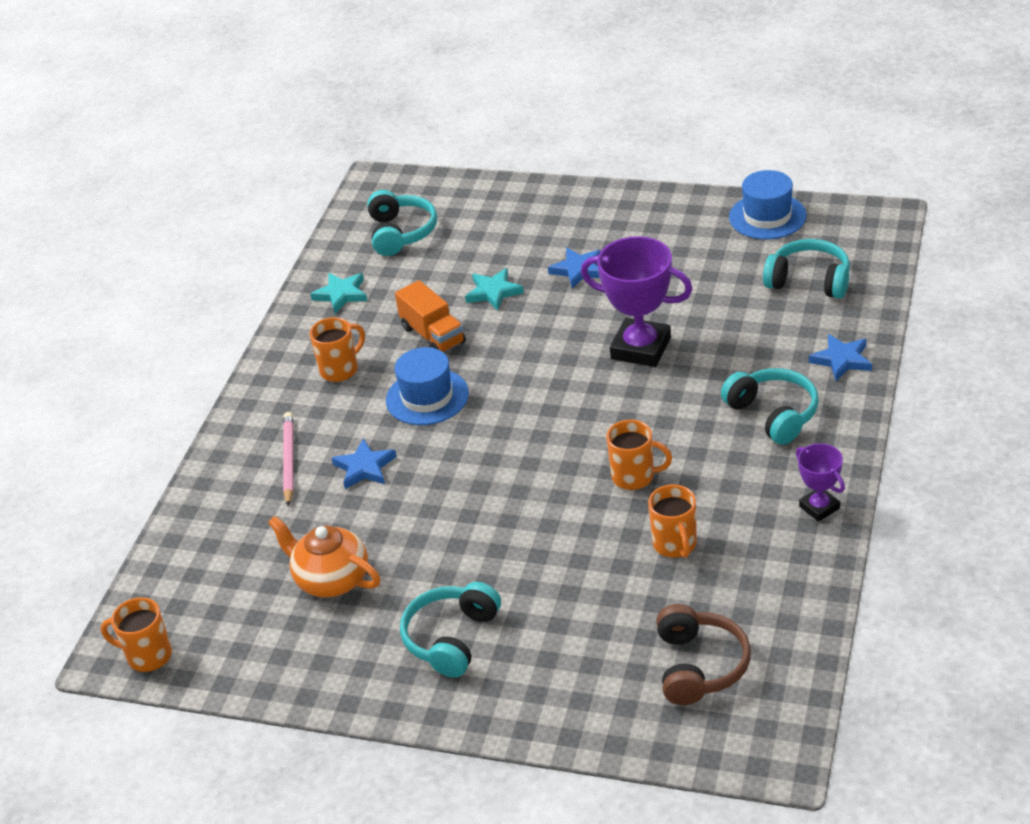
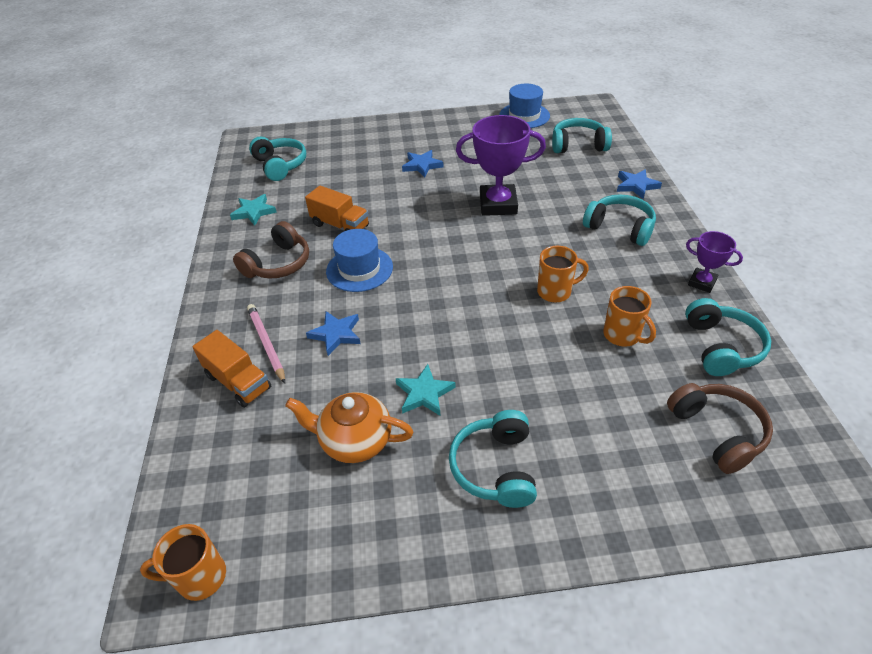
camera: 25 degrees left, 5 degrees up
orange mug [310,317,365,382] -> brown headphones [233,221,309,278]
turquoise star [465,268,524,311] -> turquoise star moved to [396,364,456,416]
none -> orange truck [192,330,271,408]
none -> turquoise headphones [685,298,771,376]

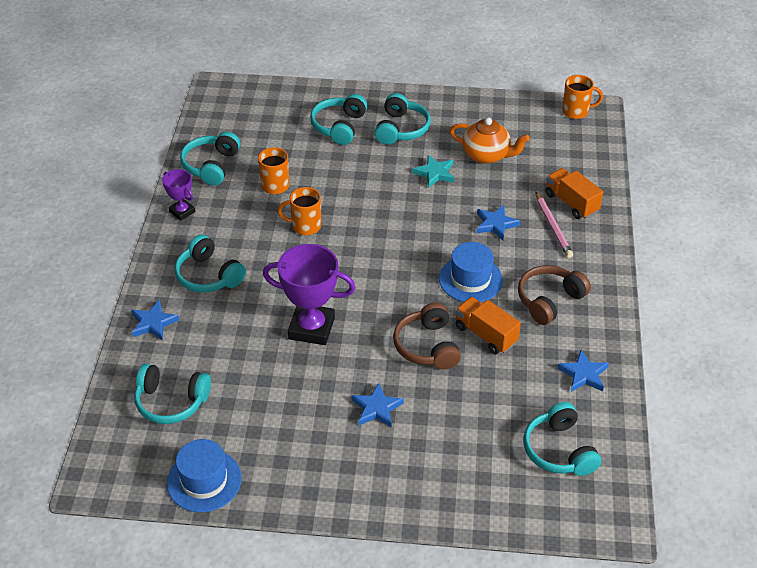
camera: 170 degrees left, 0 degrees up
turquoise star [230,194,277,226] -> blue star [557,350,609,392]
brown headphones [667,383,773,474] -> brown headphones moved to [393,303,461,369]
none -> turquoise headphones [310,94,368,145]

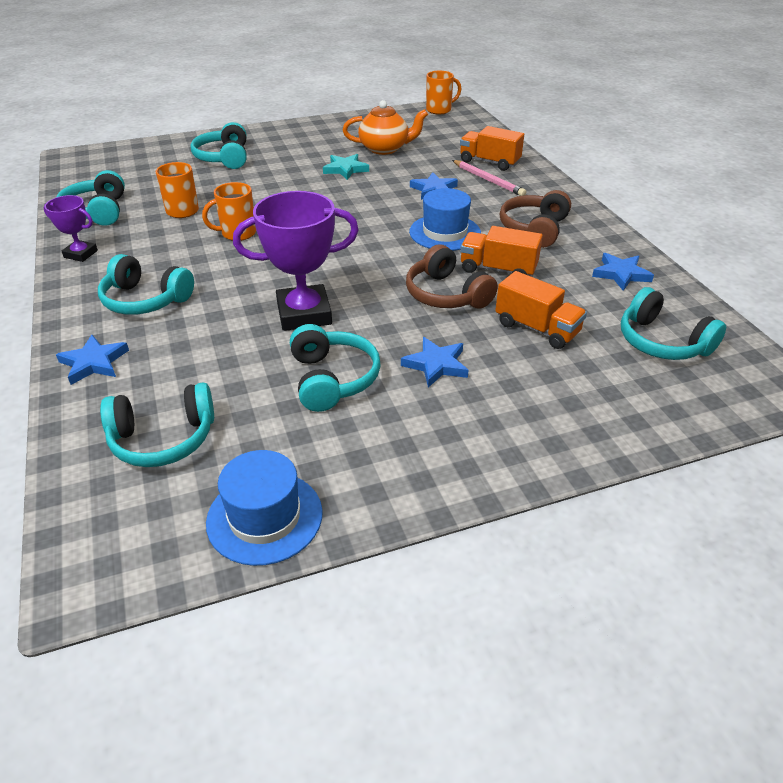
camera: 25 degrees left, 5 degrees down
turquoise headphones [375,93,431,145] -> turquoise headphones moved to [290,324,381,412]
none -> orange truck [495,271,587,349]

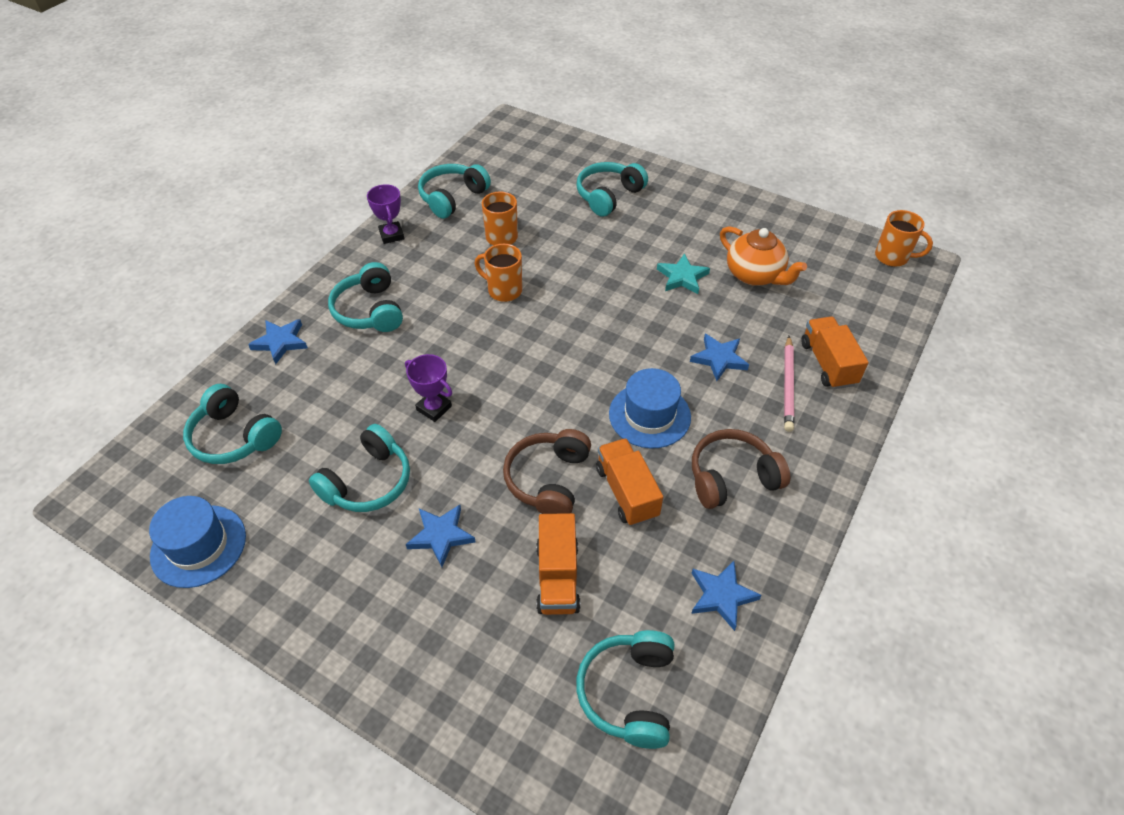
camera: 50 degrees right, 10 degrees up
purple trophy [233,191,359,331] -> purple trophy [405,354,452,422], size x0.54

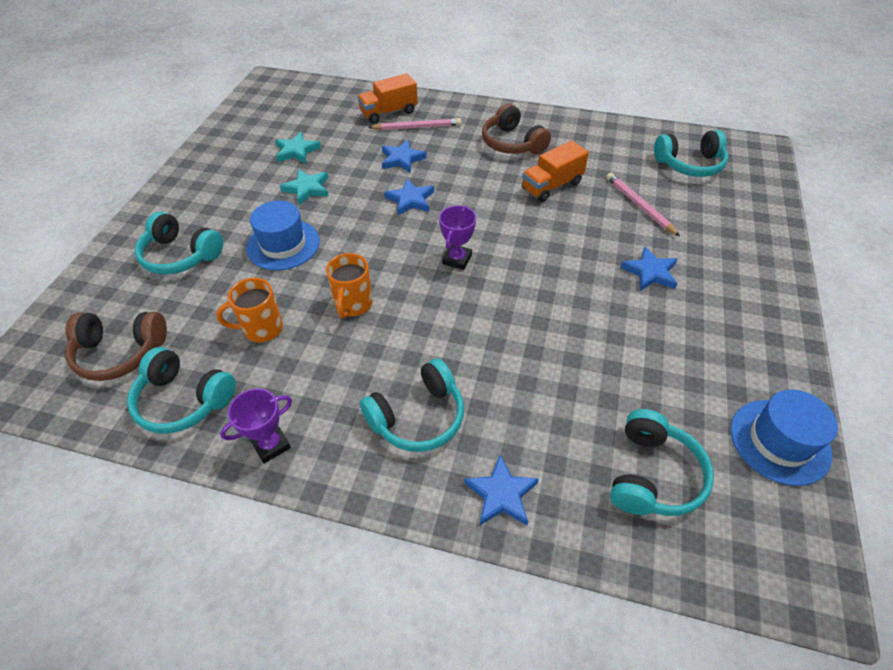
camera: 105 degrees left, 0 degrees up
turquoise headphones [309,424,410,512] -> none
purple trophy [405,354,452,422] -> purple trophy moved to [439,205,476,270]
brown headphones [503,429,591,514] -> brown headphones moved to [65,312,167,381]
orange truck [536,513,580,615] -> pink pencil [606,173,680,236]
blue hat [609,368,691,448] -> blue hat moved to [246,201,320,270]
blue star [691,561,762,631] -> blue star moved to [384,179,434,215]
orange teapot [720,226,807,286] -> turquoise star [275,132,321,163]
orange mug [875,210,933,267] -> none

